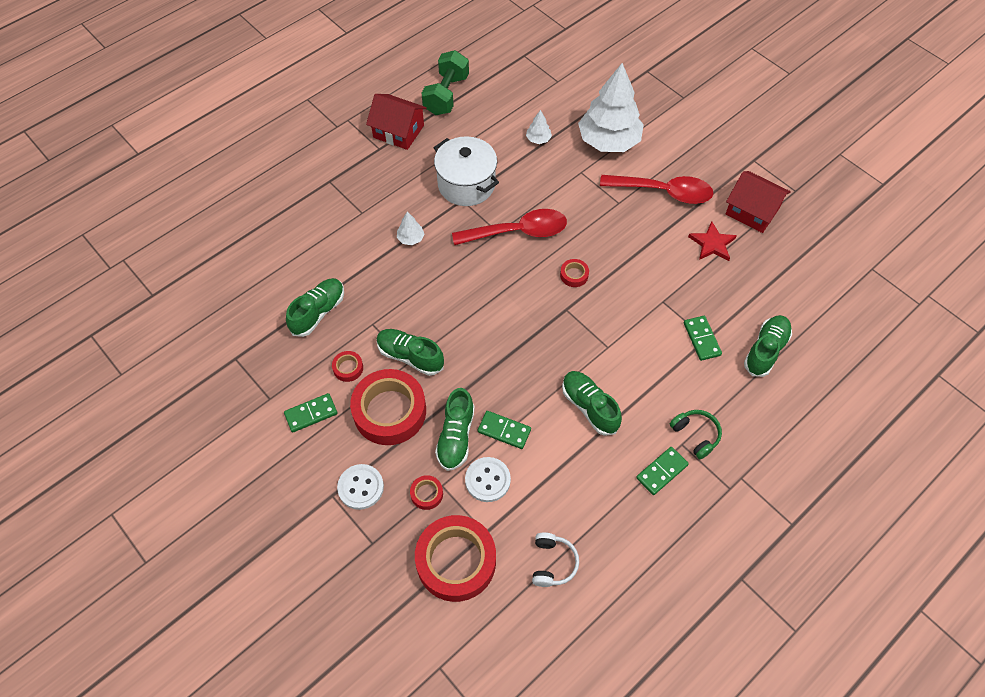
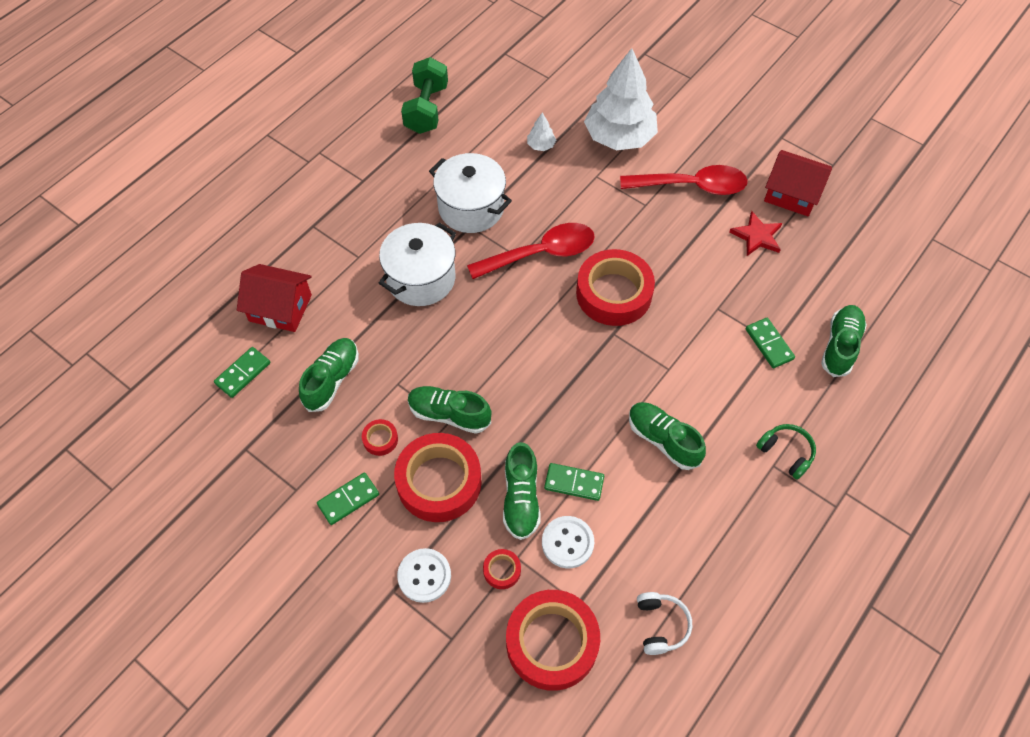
camera: 10 degrees left, 0 degrees up
red house [366,94,427,150] -> red house moved to [237,264,312,332]
white tree [397,212,424,245] -> white pot [379,222,456,306]
red tape [560,259,589,287] -> red tape [576,249,655,326], size x2.36
green domino [636,447,689,495] -> green domino moved to [214,347,270,398]

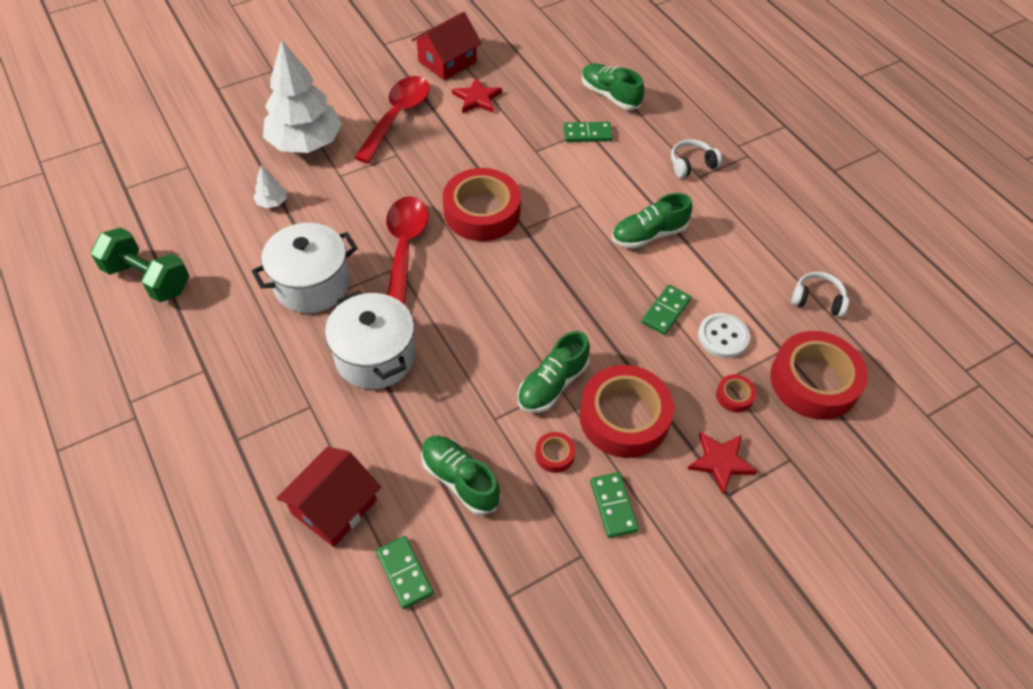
camera: 70 degrees left, 5 degrees down
white button [397,548,451,603] -> red star [688,432,757,494]
green shoe [503,442,541,540] -> none
green headphones [756,424,816,479] -> white headphones [671,139,722,178]

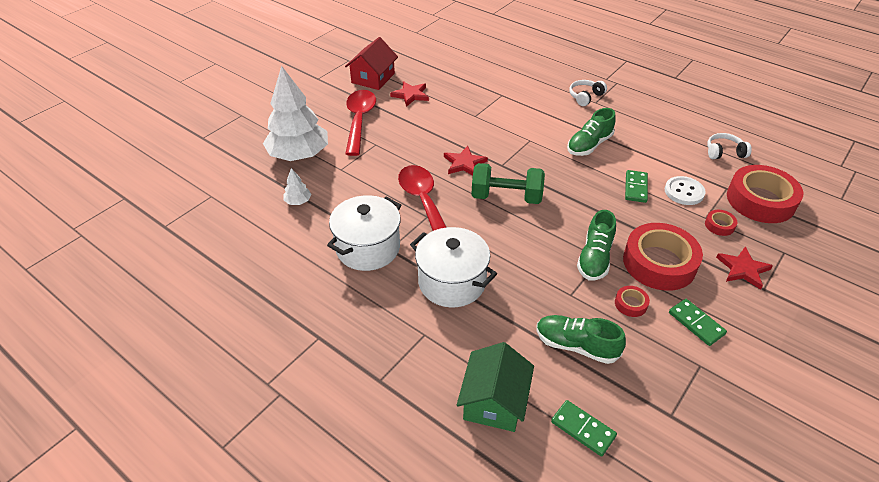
camera: 20 degrees left, 10 degrees down
green dumbbell [91,228,189,302] -> green dumbbell moved to [471,163,545,204]
red house [276,447,381,547] -> green house [457,342,534,432]
red tape [443,168,521,241] -> red star [444,146,488,175]
green domino [563,122,613,142] -> none
green shoe [582,63,644,110] -> none

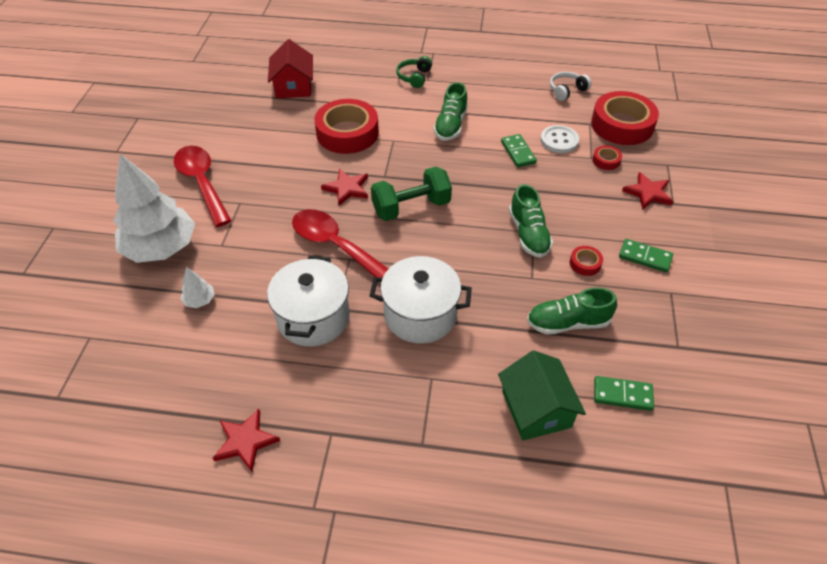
camera: 30 degrees left, 5 degrees up
red house [345,37,398,90] -> red house moved to [268,39,313,98]
red star [390,81,429,107] -> red star moved to [213,409,280,472]
white headphones [569,80,607,106] -> green headphones [396,56,432,88]
red tape [623,223,703,291] -> red tape moved to [314,99,379,154]

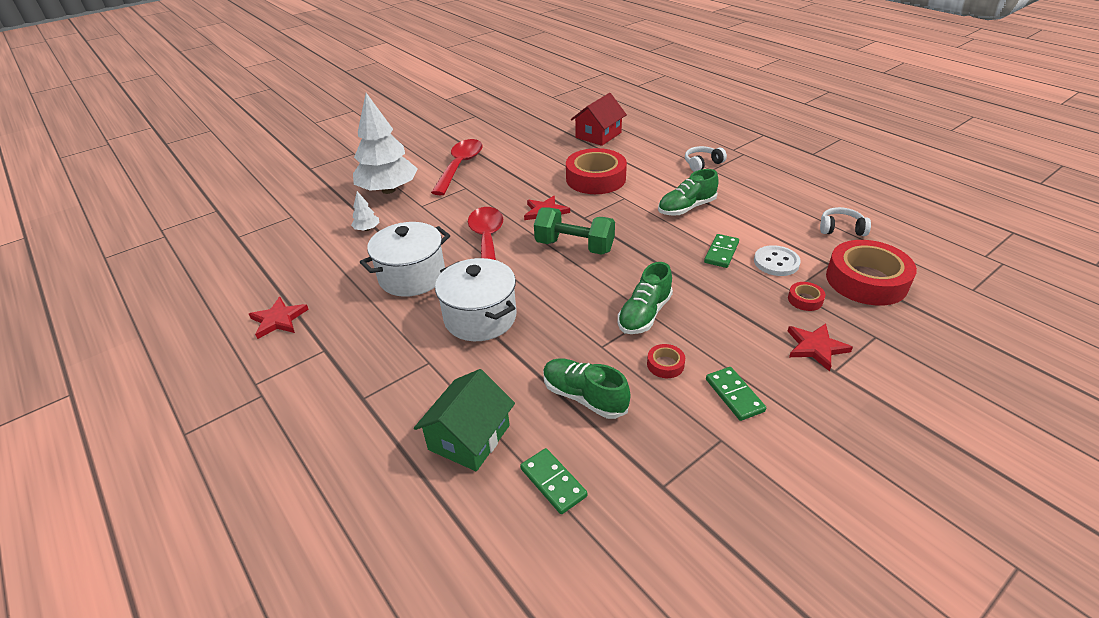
camera: 45 degrees right, 10 degrees down
green headphones [396,56,432,88] -> white headphones [685,146,727,172]

